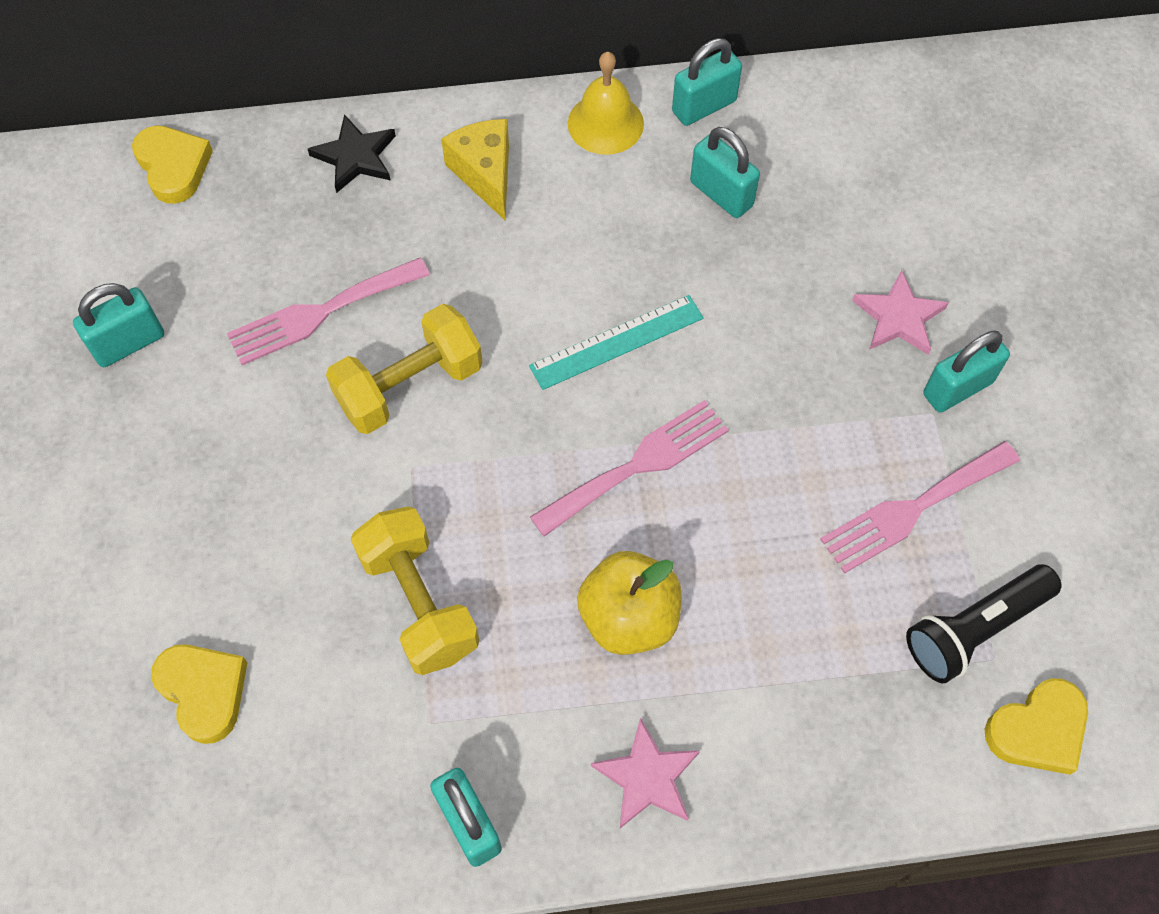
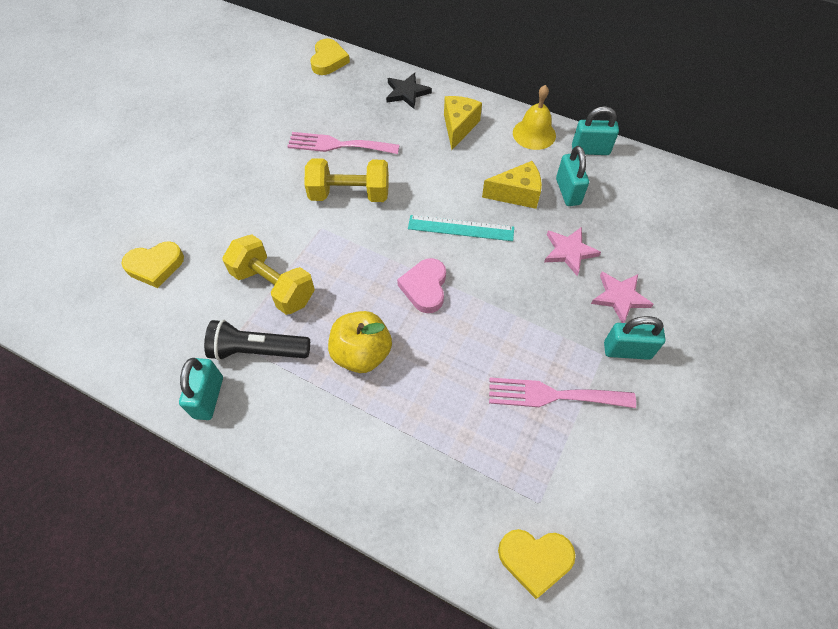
camera: 35 degrees right, 5 degrees down
turquoise padlock [73,283,164,367] -> none
yellow heart [151,644,248,744] -> yellow heart turned 75 degrees clockwise [121,241,184,288]
yellow dumbbell [351,506,479,675] -> yellow dumbbell turned 60 degrees counterclockwise [223,234,315,315]
pink fork [530,400,729,537] -> pink heart [397,258,446,313]
pink star [591,718,700,828] -> pink star moved to [544,227,601,276]
black flashlight [906,564,1062,683] -> black flashlight moved to [204,320,310,361]
none -> yellow cheese [482,161,542,209]

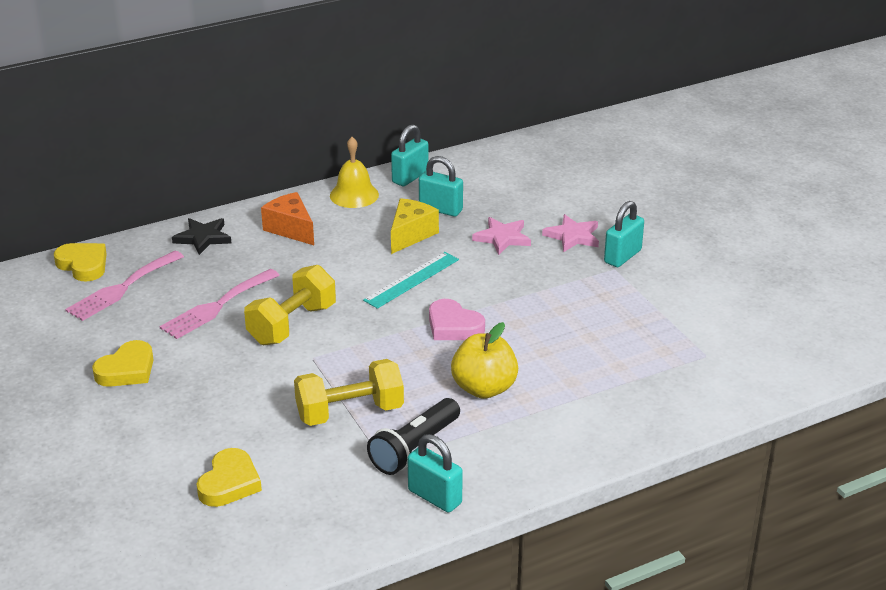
camera: 55 degrees left, 25 degrees down
yellow cheese [444,96,482,150] -> orange cheese [261,192,314,245]
pink fork [489,377,636,408] -> pink fork moved to [65,251,184,321]
yellow heart [498,529,576,599] -> yellow heart moved to [92,340,153,387]

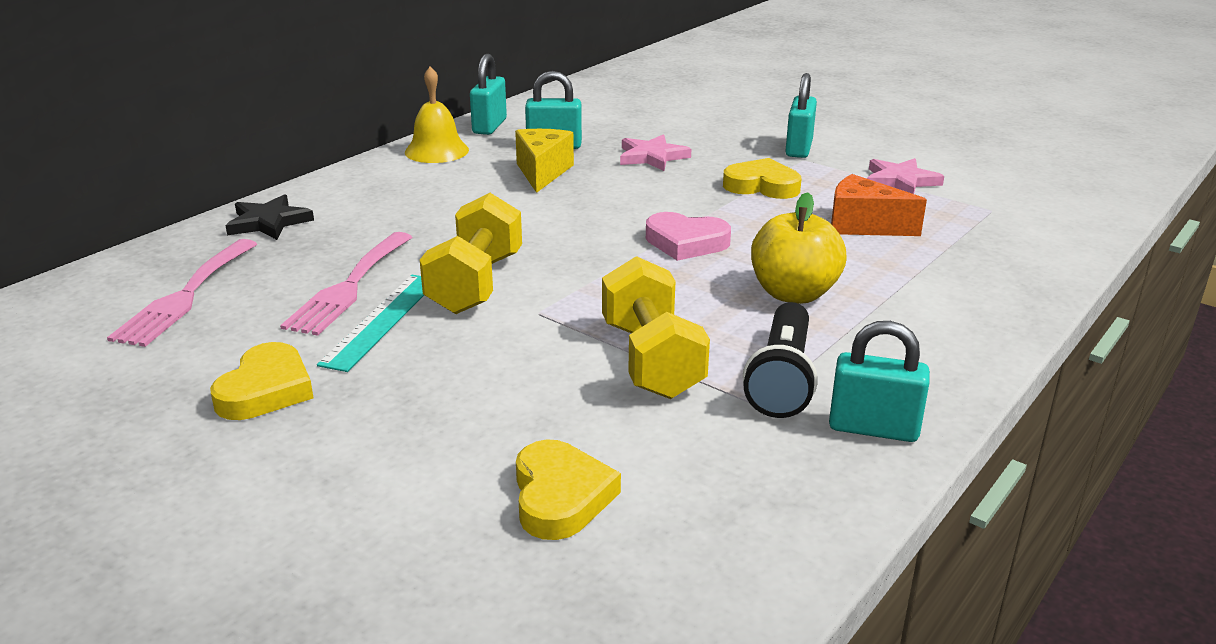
camera: 25 degrees left, 5 degrees down
yellow heart [54,243,107,282] -> yellow heart moved to [723,158,802,199]
orange cheese [261,192,314,245] -> orange cheese moved to [831,174,927,236]
yellow dumbbell [294,359,404,426] -> yellow dumbbell turned 60 degrees counterclockwise [602,256,710,399]
turquoise ruler [363,252,459,309] -> turquoise ruler moved to [317,275,424,372]
pink star [542,214,599,252] -> pink star moved to [867,158,944,194]

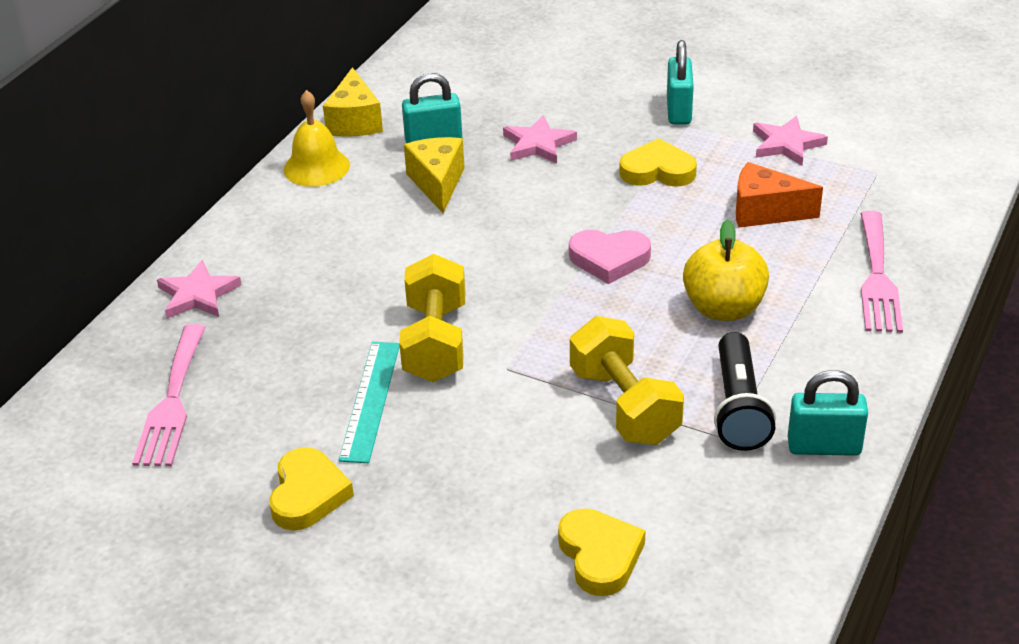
camera: 10 degrees left, 10 degrees up
black star [225,194,314,240] -> pink star [157,260,242,319]
pink fork [280,232,412,336] -> pink fork moved to [861,211,903,333]
turquoise padlock [470,54,507,135] -> yellow cheese [323,67,383,137]

